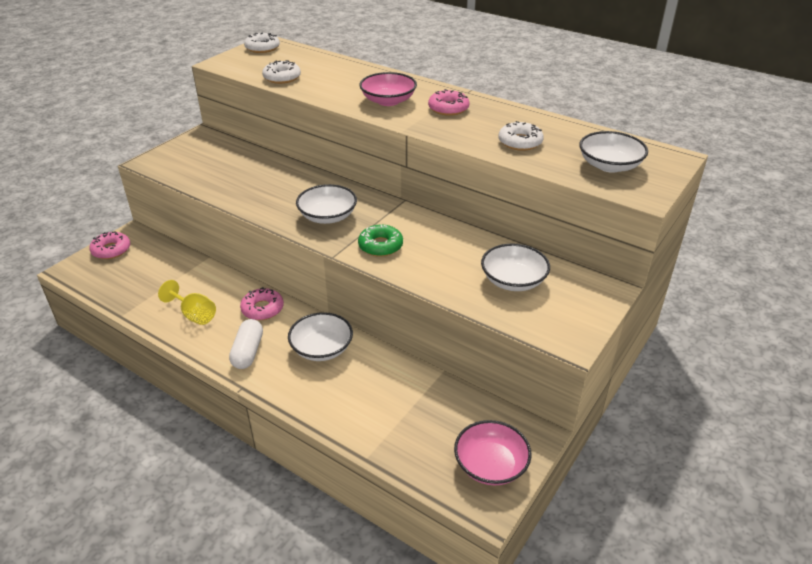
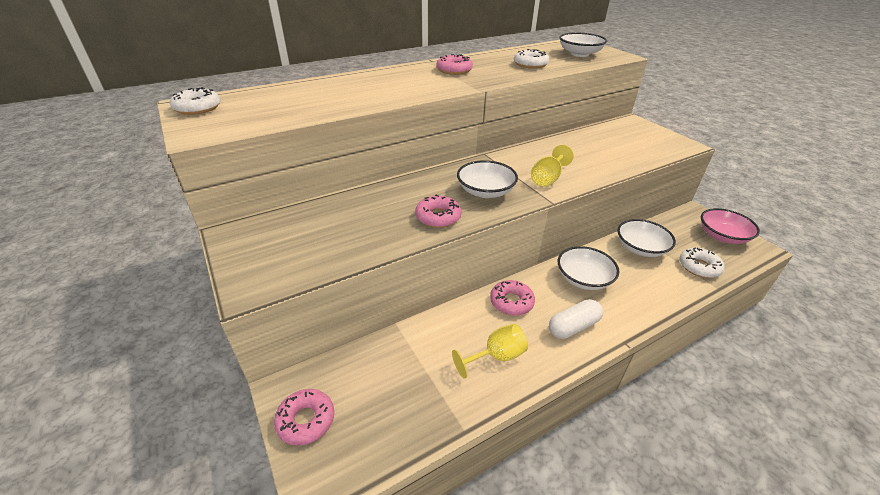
camera: 65 degrees left, 0 degrees up
white capsule [229,319,263,369] -> white capsule turned 60 degrees counterclockwise [549,299,603,339]
white donut [262,60,301,84] -> white donut moved to [679,247,725,278]
green donut [358,225,403,257] -> yellow goblet [531,145,574,187]
pink bowl [359,72,417,106] -> none
white bowl [481,244,550,291] -> white bowl moved to [617,219,676,257]
none -> pink donut [415,195,462,228]

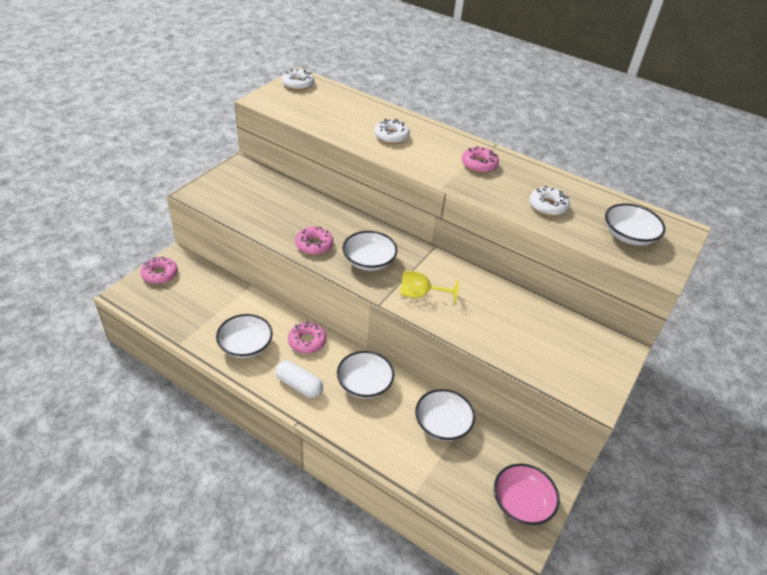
camera: 60 degrees right, 5 degrees up
yellow goblet [452,324,528,379] -> white bowl [216,314,273,358]
white donut [679,247,725,278] -> white donut moved to [374,119,410,144]

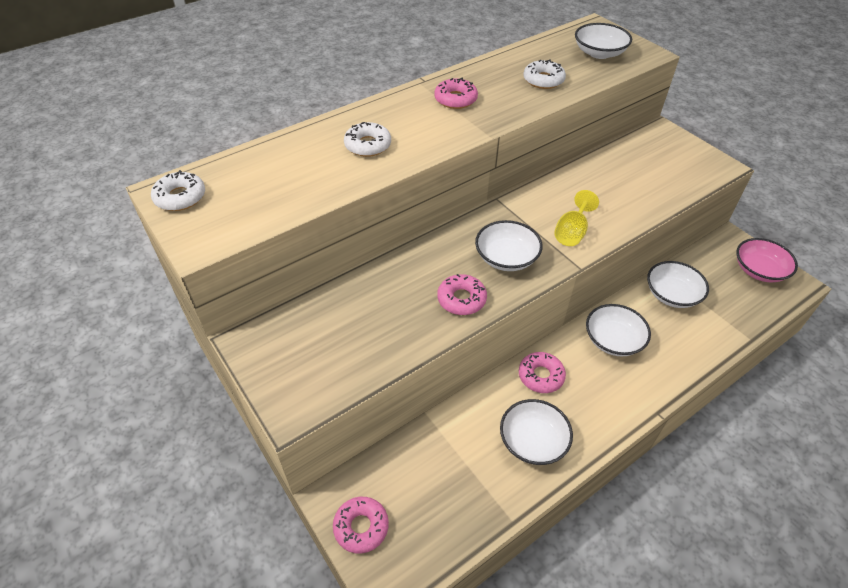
camera: 65 degrees left, 5 degrees up
white capsule [275,361,323,398] -> none

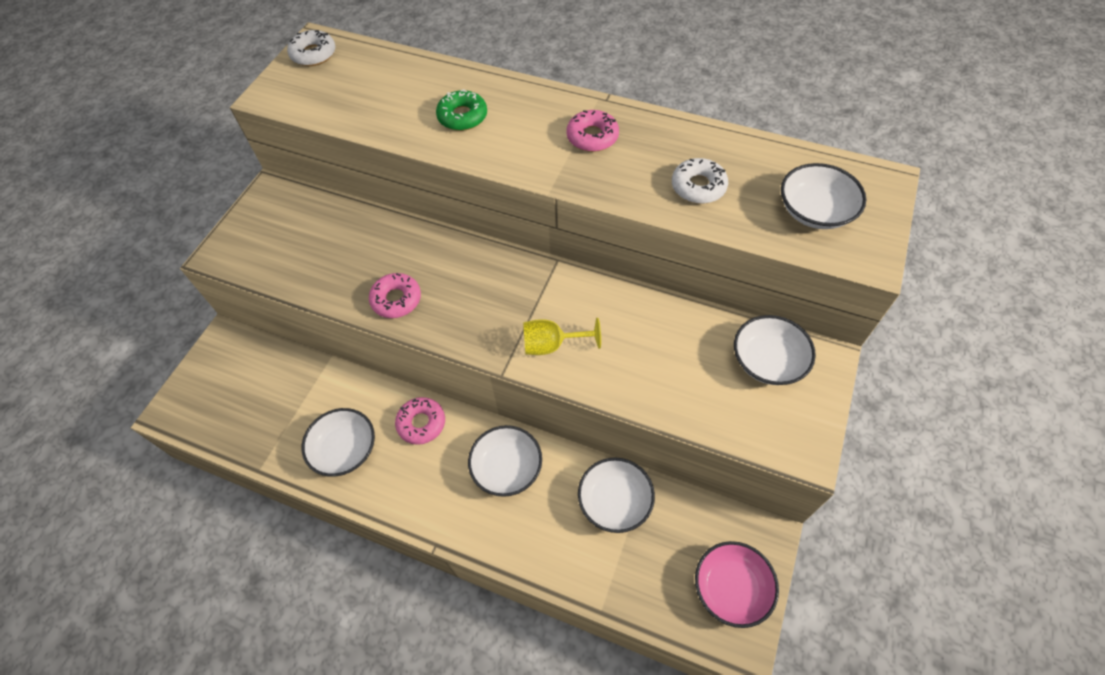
camera: 60 degrees right, 10 degrees up
pink donut [333,497,389,554] -> none
white donut [344,122,391,157] -> green donut [436,89,487,131]
white bowl [475,220,543,271] -> white bowl moved to [734,315,816,385]

